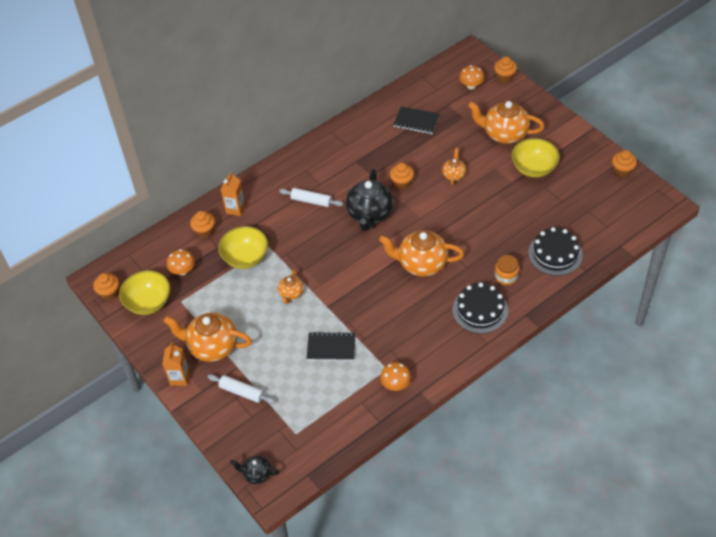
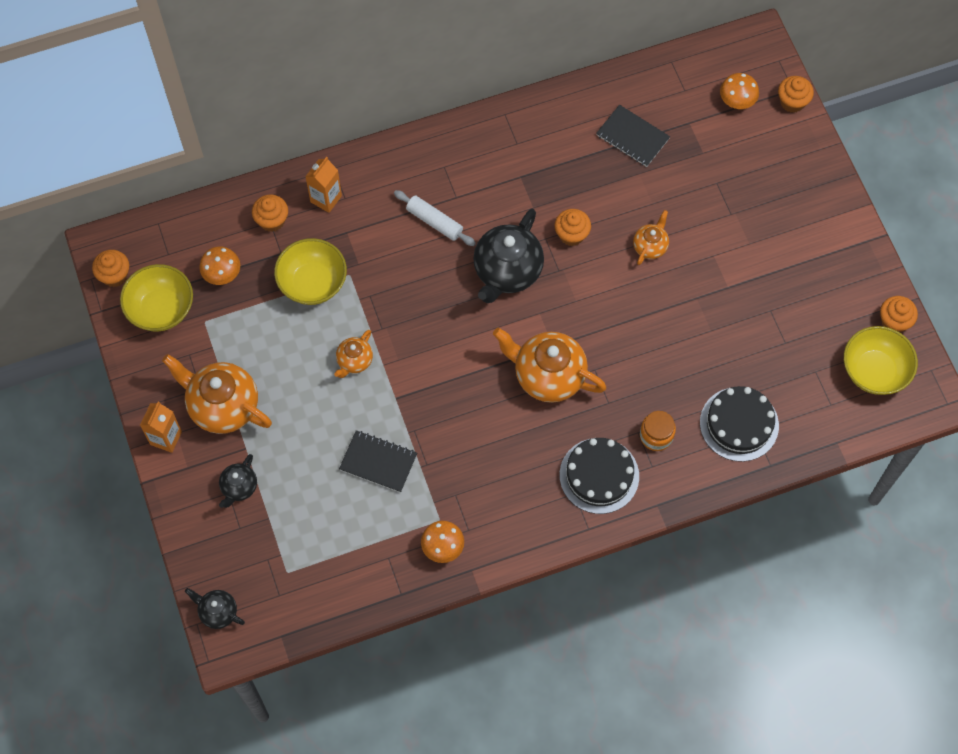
camera: 15 degrees right, 15 degrees up
white rolling pin [208,374,276,404] -> black teapot [219,454,257,508]
orange teapot [468,101,545,144] -> none
yellow bowl [511,138,560,177] -> yellow bowl moved to [844,326,918,395]

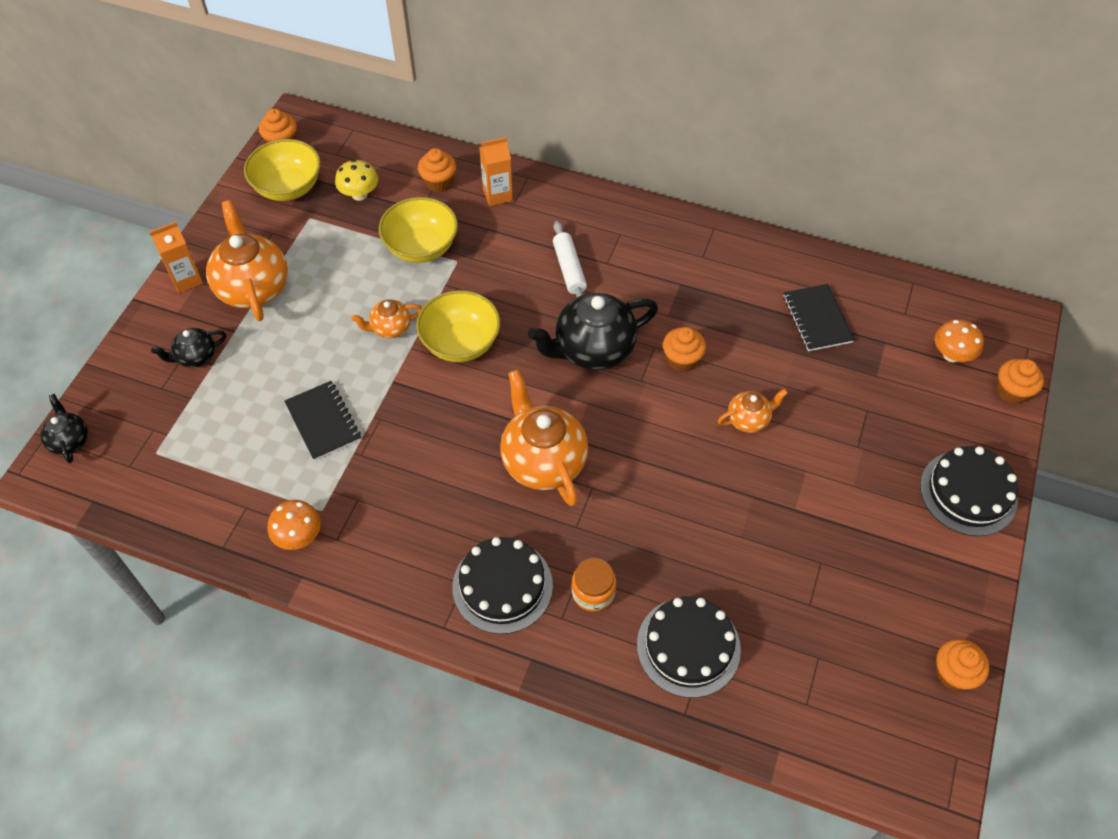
camera: 40 degrees right, 10 degrees down
orange mushroom [199,246,240,285] -> yellow mushroom [335,159,378,201]
yellow bowl [844,326,918,395] -> yellow bowl moved to [416,290,500,362]
none -> black cake [920,446,1018,536]

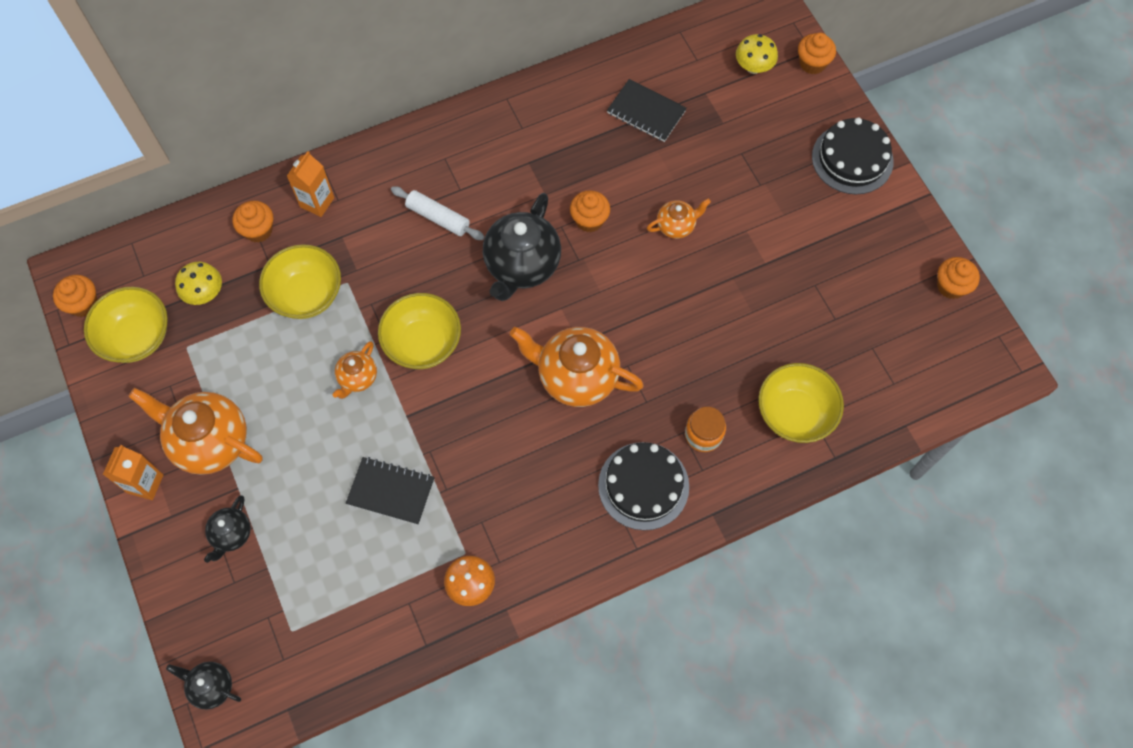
camera: 45 degrees left, 10 degrees up
black cake [637,596,741,698] -> yellow bowl [758,363,844,443]
orange teapot [718,389,788,433] -> orange teapot turned 45 degrees clockwise [647,199,711,239]
orange mushroom [935,319,984,362] -> yellow mushroom [736,34,778,74]

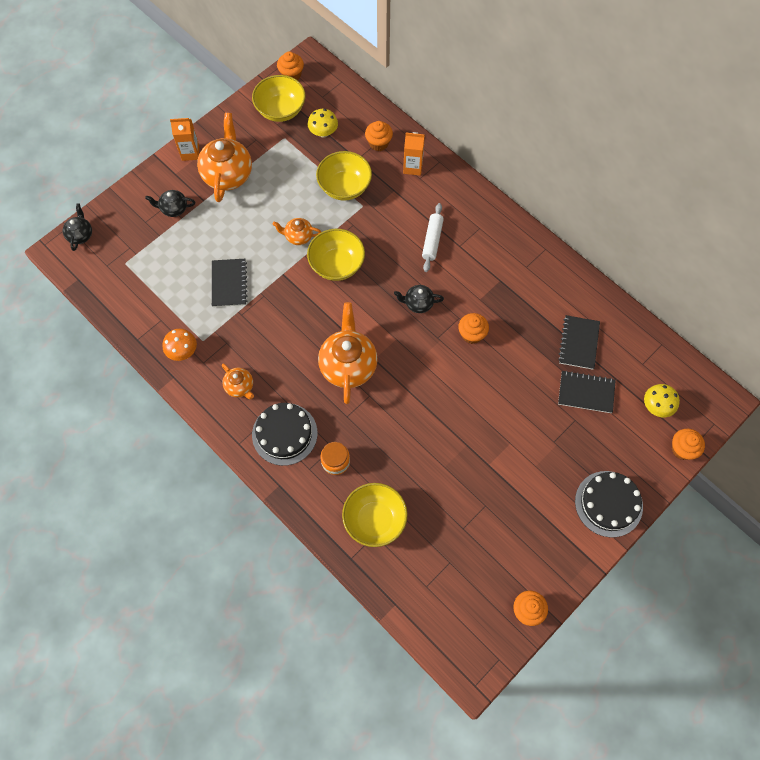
camera: 70 degrees right, 0 degrees up
black teapot [483,193,561,301] -> black teapot [394,285,444,313], size x0.52
orange teapot [647,199,711,239] -> orange teapot moved to [222,364,254,399]
none -> black notebook [558,371,616,413]

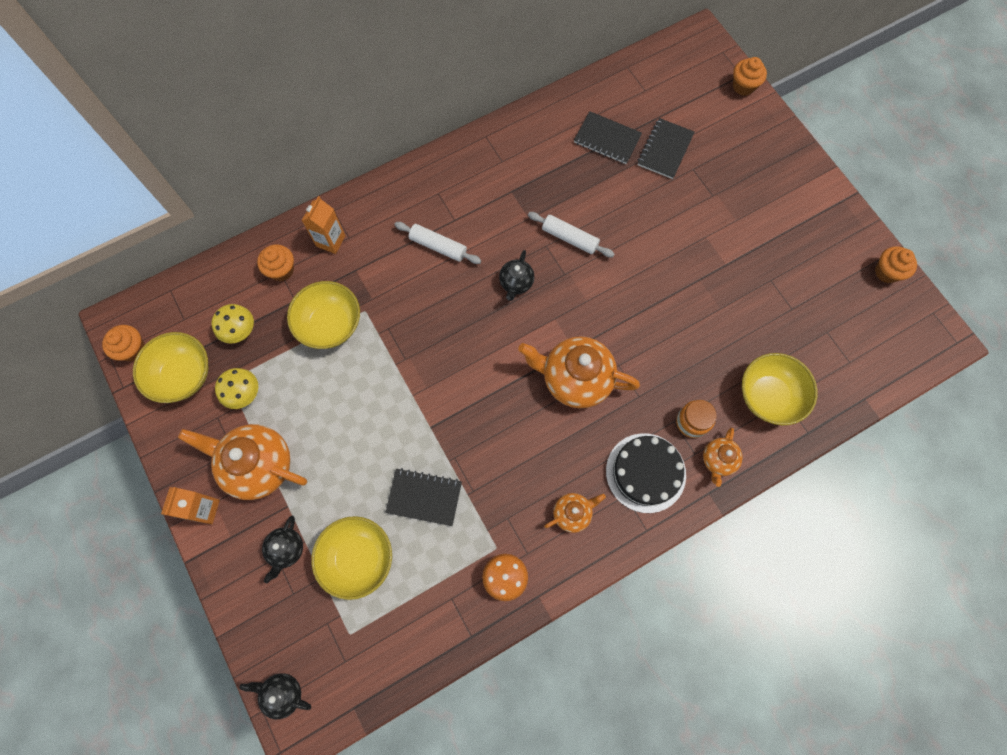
camera: 75 degrees left, 5 degrees up
orange teapot [272,218,321,245] -> orange teapot moved to [703,428,743,487]
yellow bowl [307,229,365,281] -> yellow bowl moved to [311,516,392,600]
orange cupcake [458,313,489,344] -> white rolling pin [528,212,614,257]
black cake [575,471,643,537] -> none
yellow mushroom [644,384,680,417] -> yellow mushroom moved to [215,368,258,409]

